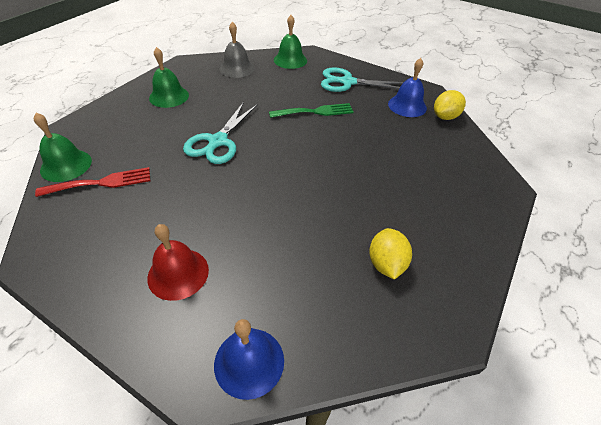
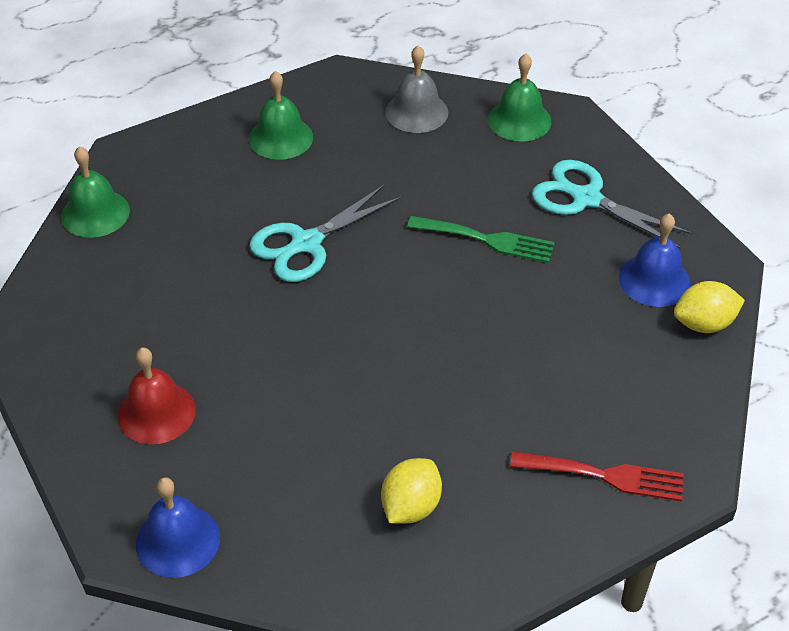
camera: 30 degrees right, 0 degrees up
red fork [35,167,150,197] -> red fork moved to [510,451,684,502]

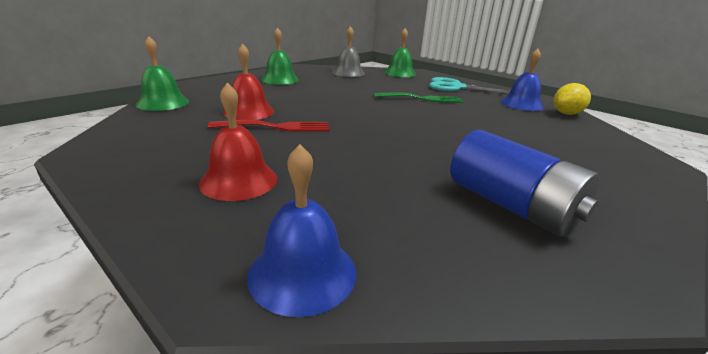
camera: 20 degrees left, 20 degrees down
turquoise scissors [249,184,402,282] -> none
yellow lemon [381,458,442,524] -> blue battery [450,130,600,237]
red fork [510,451,684,502] -> red fork moved to [208,120,329,132]
none -> red bell [223,43,274,120]

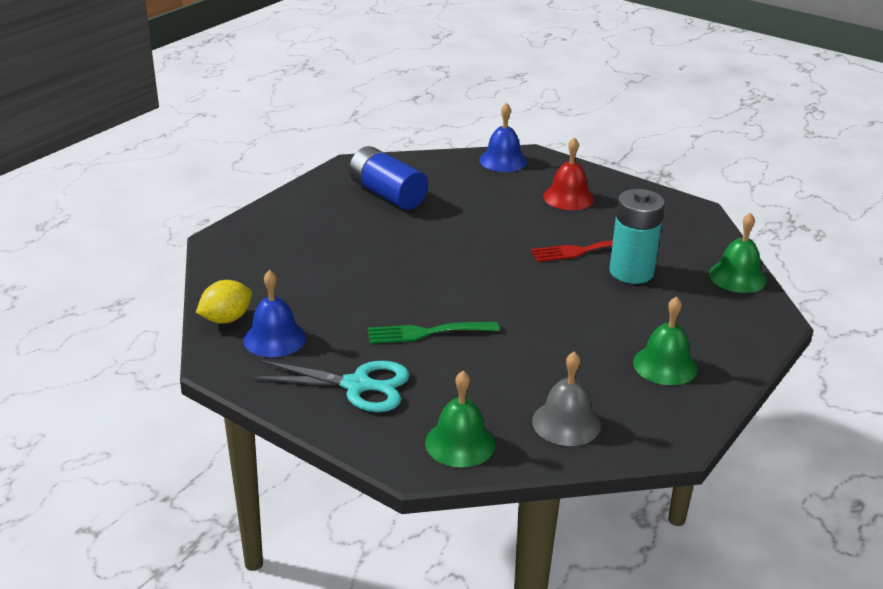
camera: 175 degrees right, 5 degrees up
red bell [223,43,274,120] -> turquoise battery [609,189,665,284]

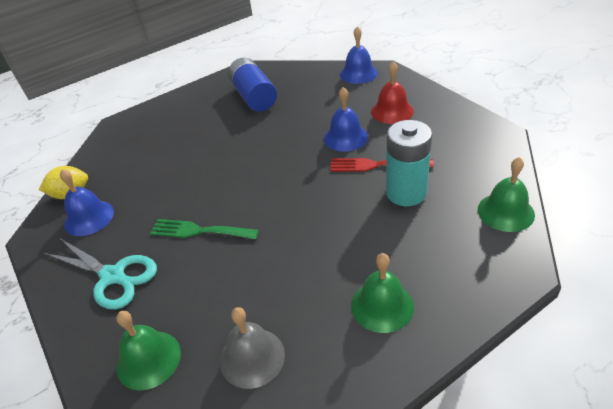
camera: 25 degrees right, 10 degrees up
none -> blue bell [324,87,368,152]

